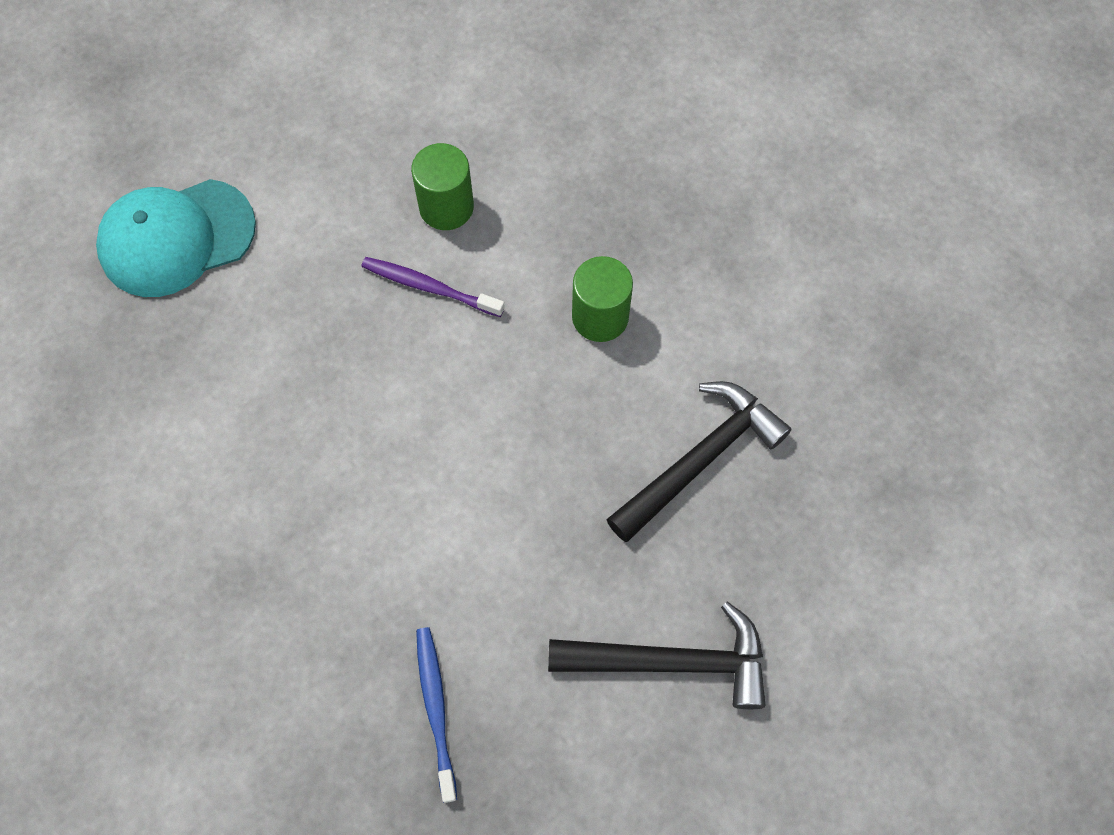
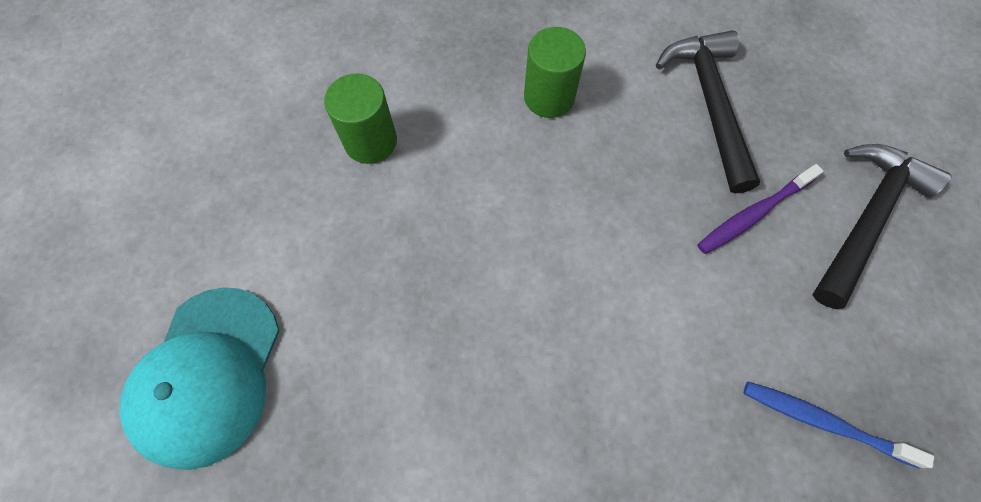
camera: 55 degrees left, 0 degrees up
purple toothbrush [361,257,505,317] -> purple toothbrush moved to [698,164,824,254]

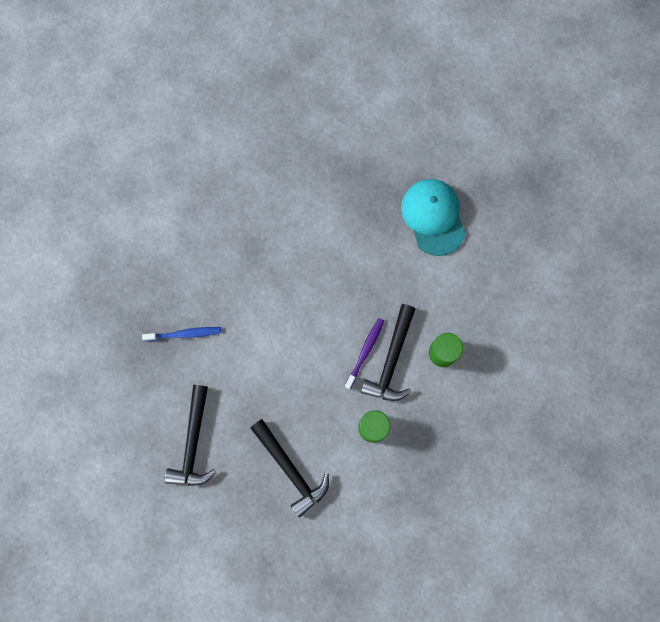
camera: 150 degrees right, 10 degrees up
purple toothbrush [698,164,824,254] -> purple toothbrush moved to [345,318,384,389]
none -> black hammer [361,304,415,401]

